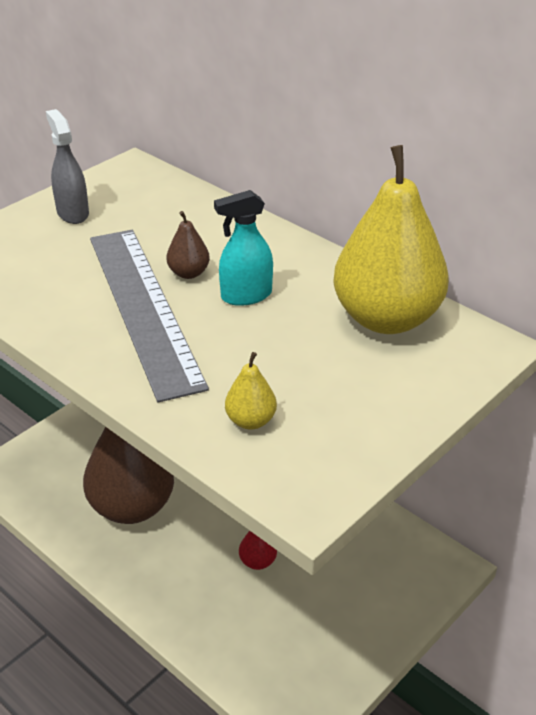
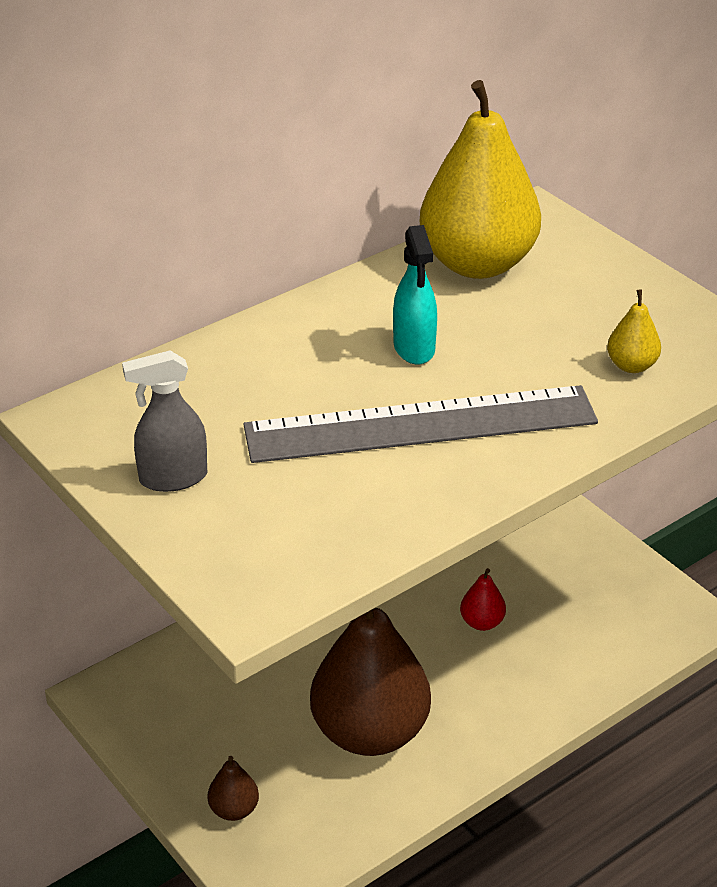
camera: 80 degrees left, 0 degrees up
brown pear [167,211,210,279] -> brown pear moved to [207,756,259,821]

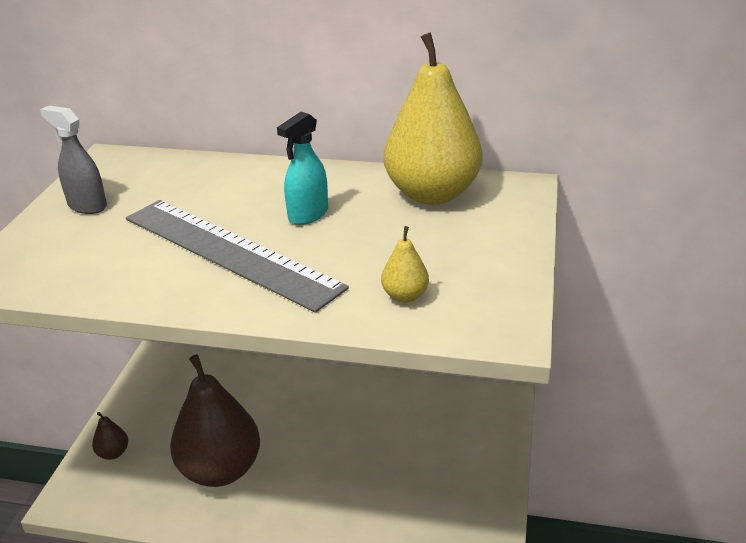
camera: 50 degrees right, 5 degrees down
red pear [460,568,506,631] -> none

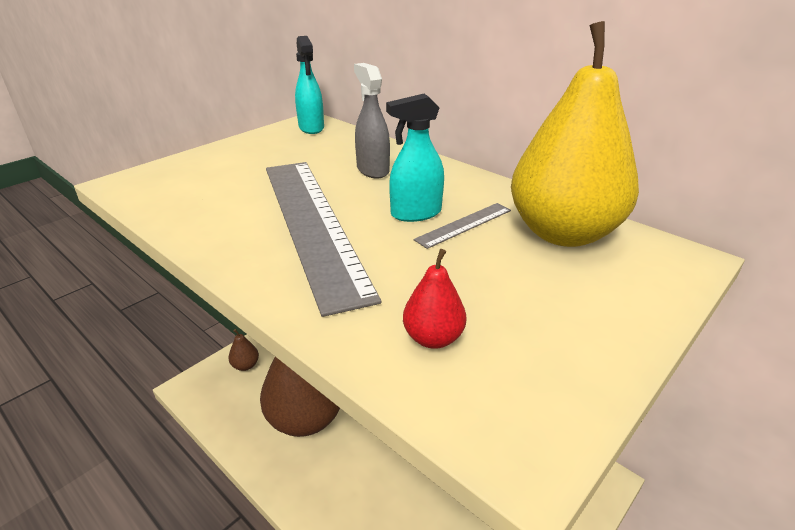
camera: 30 degrees right, 0 degrees up
grey spray bottle [40,105,107,214] -> grey spray bottle moved to [354,63,390,179]
yellow pear [381,226,429,302] -> red pear [403,249,466,349]
none -> turquoise spray bottle [295,36,324,134]
none -> grey ruler [414,203,511,249]

